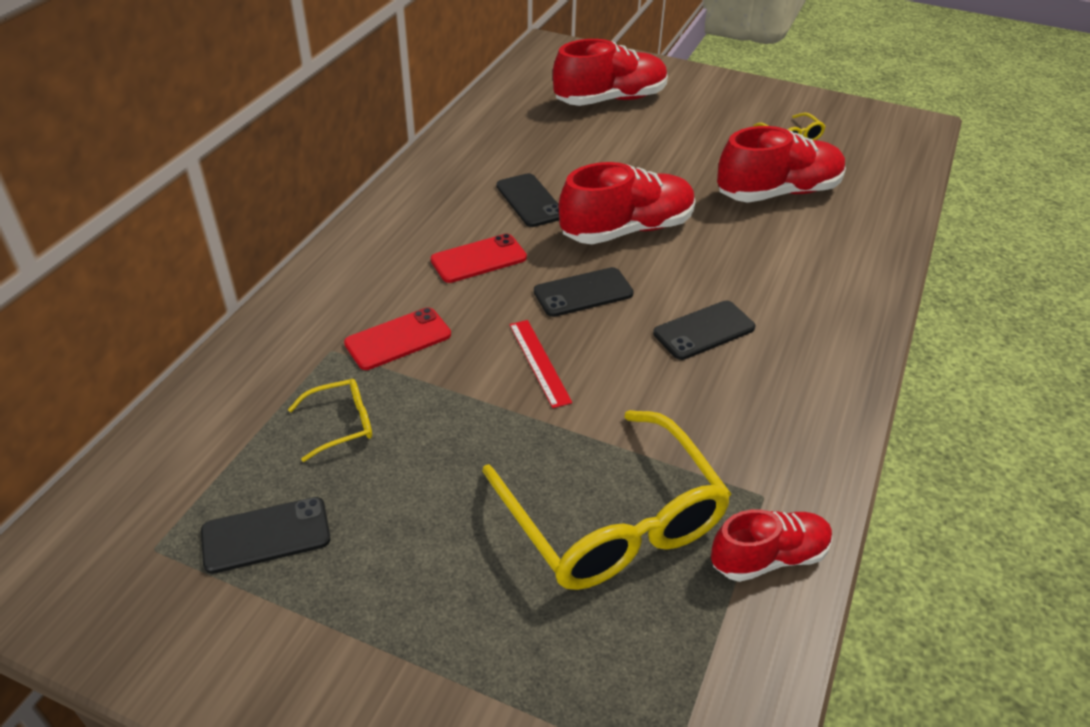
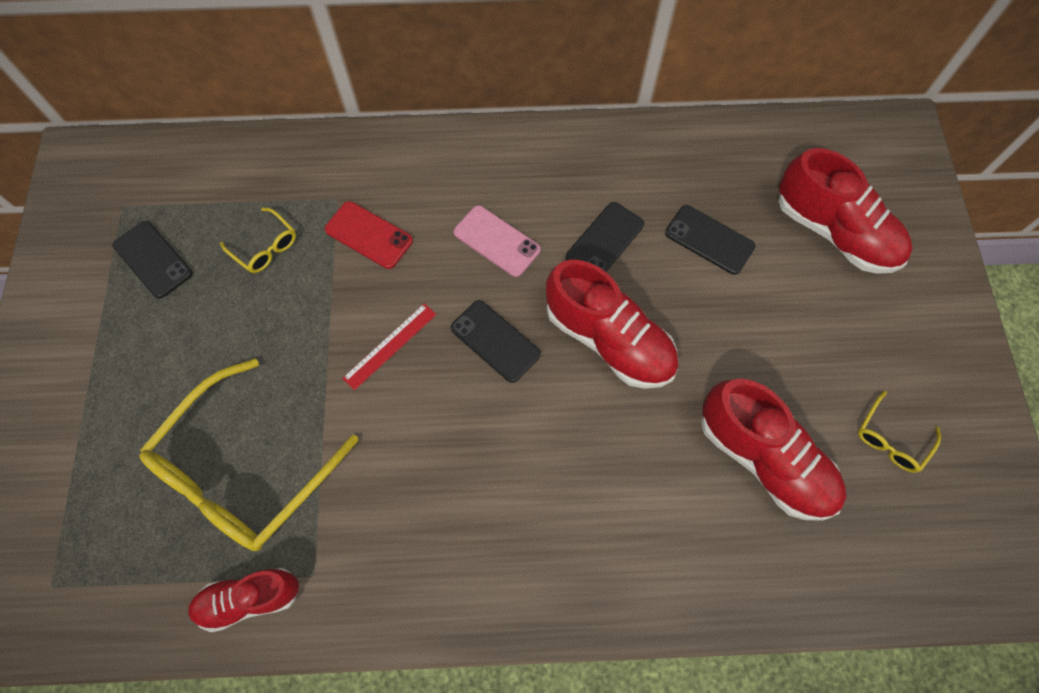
camera: 65 degrees right, 25 degrees up
red phone [431,234,527,283] -> pink phone [453,205,541,277]
black phone [653,301,755,360] -> black phone moved to [665,205,756,275]
red shoe [711,509,833,582] -> red shoe turned 120 degrees clockwise [188,568,299,632]

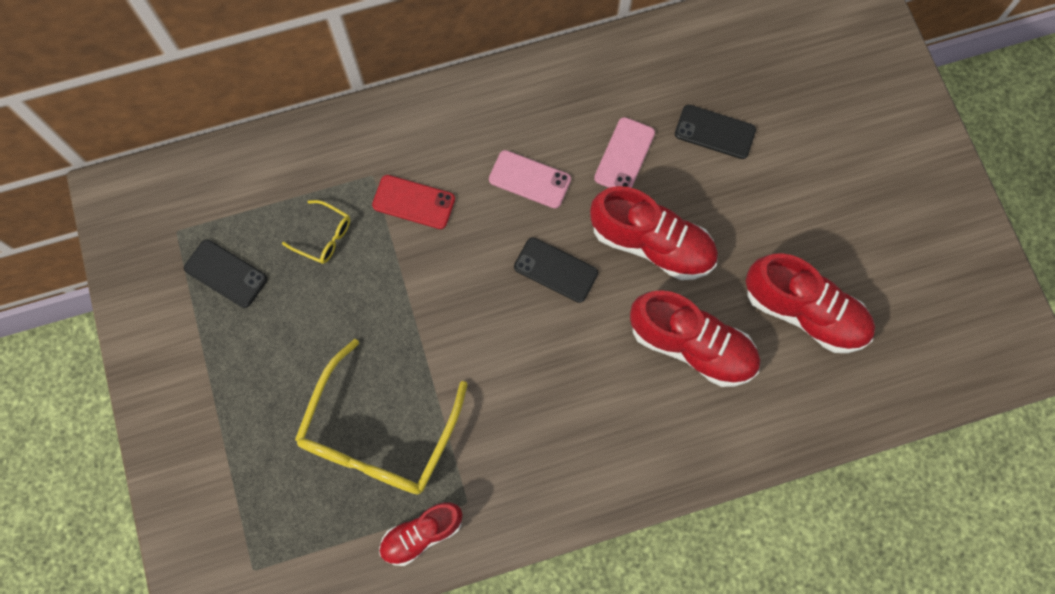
camera: 15 degrees left, 5 degrees up
red ruler [342,303,436,390] -> none
black phone [566,202,644,272] -> pink phone [594,117,655,188]
red shoe [778,148,913,274] -> red shoe moved to [630,290,760,387]
yellow glasses [858,391,941,473] -> none

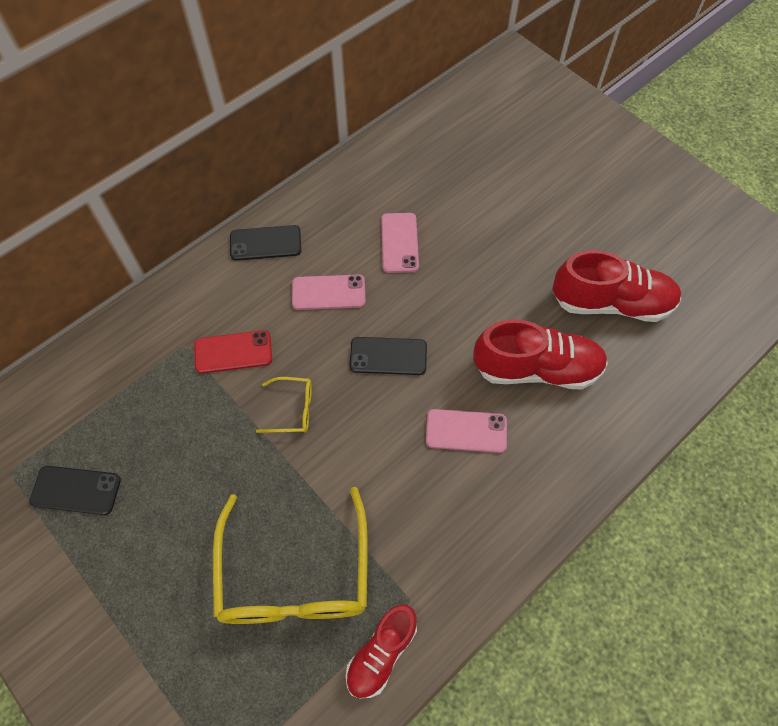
camera: 25 degrees left, 10 degrees down
yellow glasses [282,200,350,264] -> yellow glasses moved to [256,377,312,433]
red shoe [590,186,718,280] -> none
black phone [675,105,756,159] -> black phone moved to [230,225,301,261]
none -> pink phone [426,409,507,453]

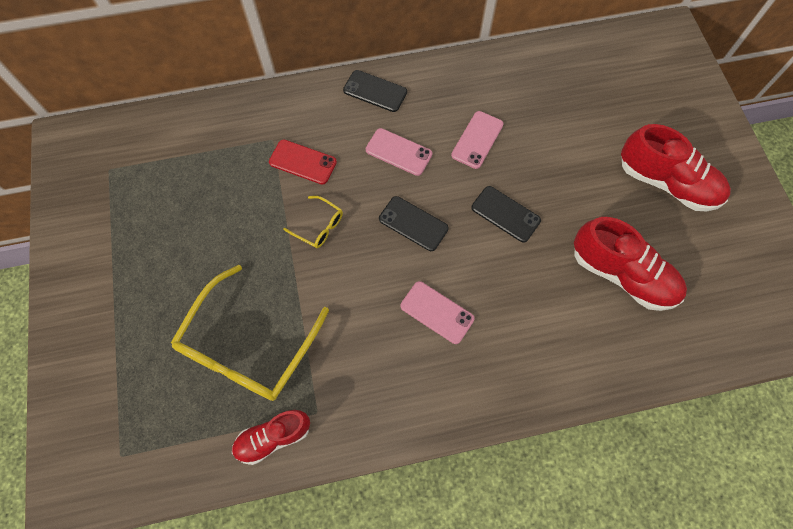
camera: 30 degrees right, 5 degrees up
black phone [29,466,121,515] -> black phone moved to [471,186,541,243]
red shoe [473,319,608,389] -> red shoe moved to [621,124,731,212]

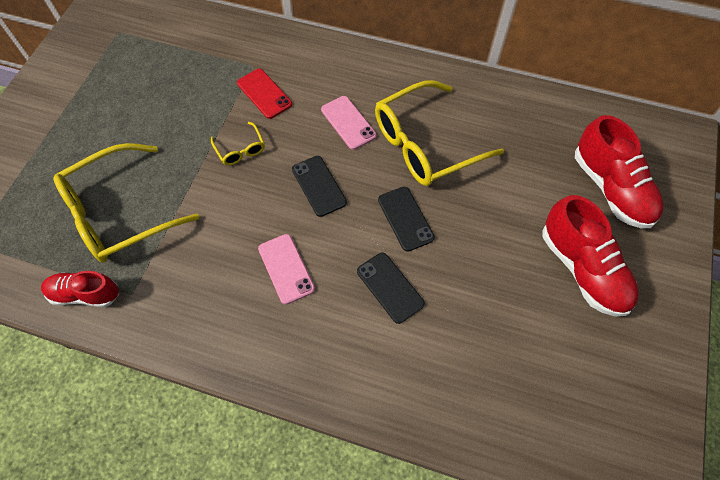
camera: 30 degrees right, 5 degrees down
black phone [343,70,407,112] -> black phone moved to [357,252,425,324]
pink phone [451,111,503,169] -> yellow glasses [375,80,504,186]
red shoe [574,217,687,311] -> red shoe moved to [575,115,664,228]

